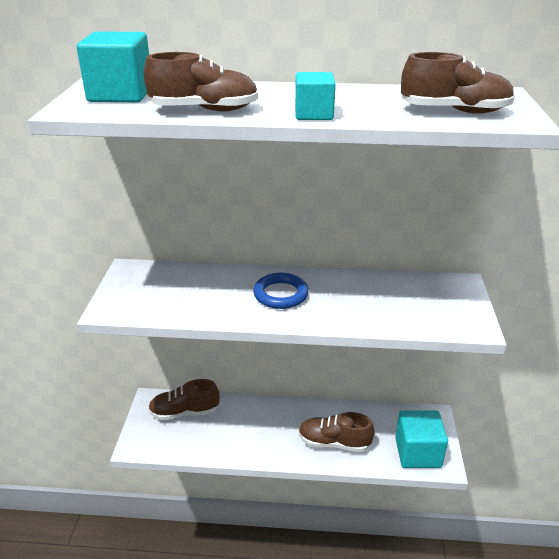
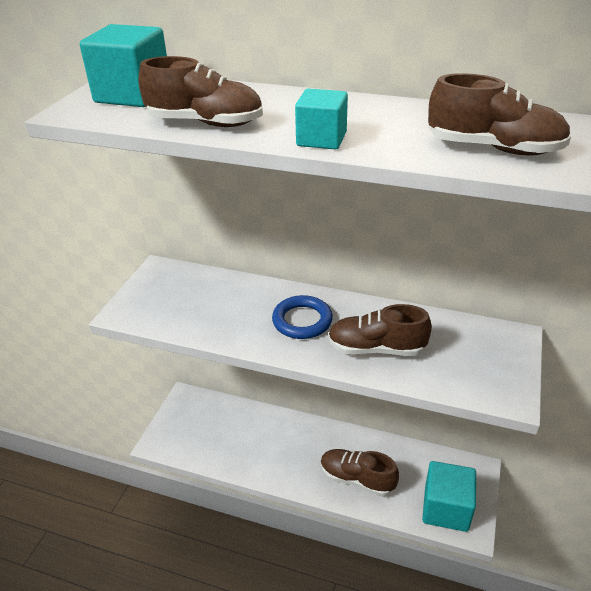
camera: 15 degrees right, 5 degrees up
brown shoe [149,379,220,420] -> brown shoe moved to [328,304,432,356]

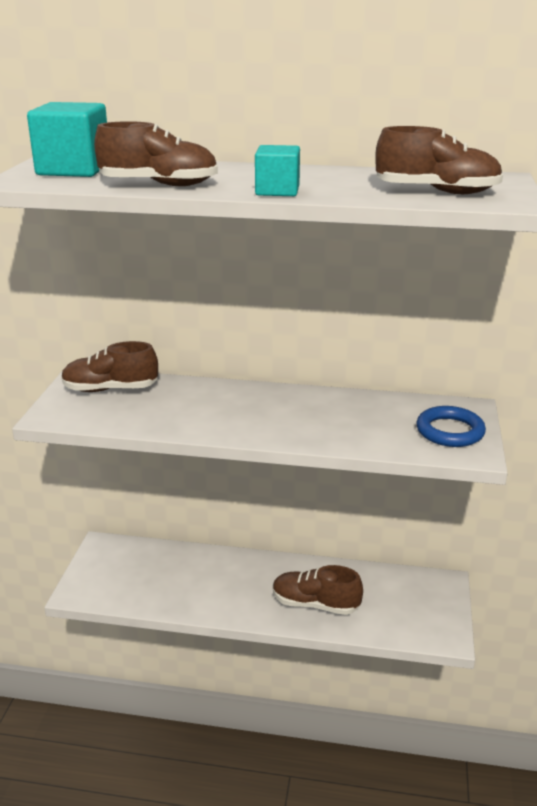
camera: 10 degrees left, 10 degrees down
blue ring [272,295,333,339] -> blue ring moved to [417,406,486,447]
brown shoe [328,304,432,356] -> brown shoe moved to [61,341,158,392]
turquoise cube [422,461,476,532] -> none

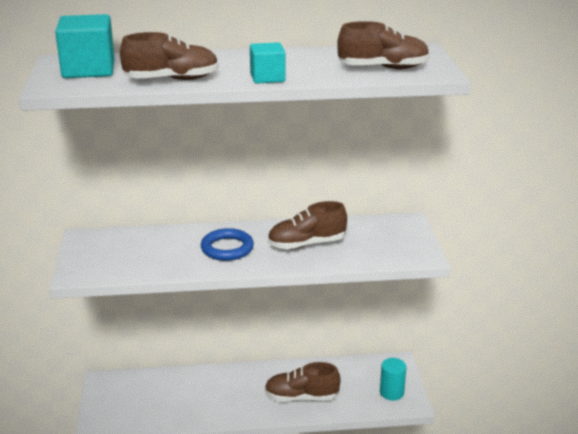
camera: 15 degrees left, 0 degrees up
brown shoe [61,341,158,392] -> brown shoe moved to [268,201,347,249]
blue ring [417,406,486,447] -> blue ring moved to [201,228,254,261]
none -> turquoise cylinder [380,358,406,400]

